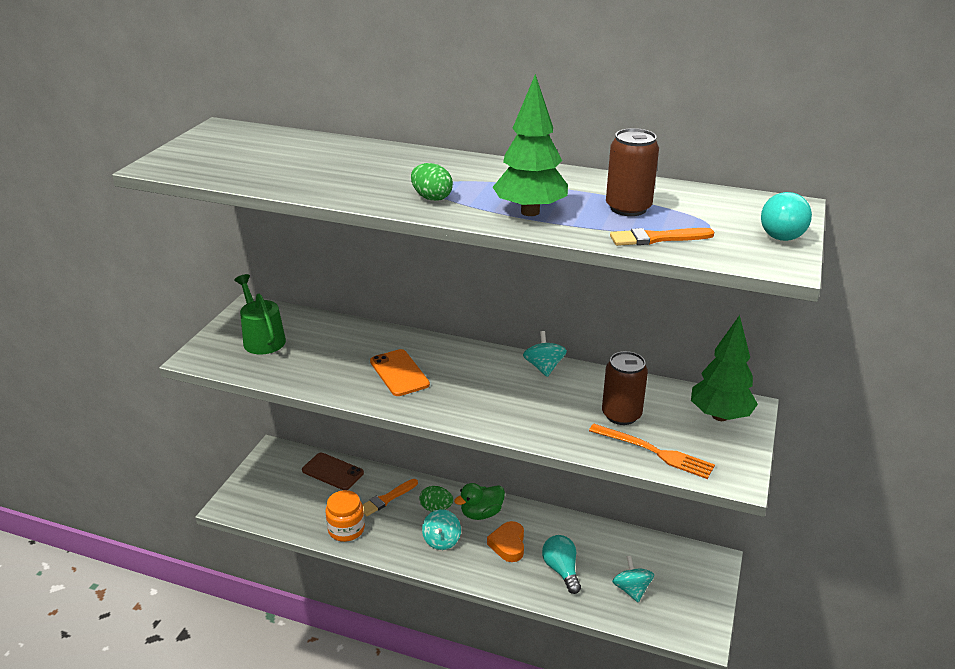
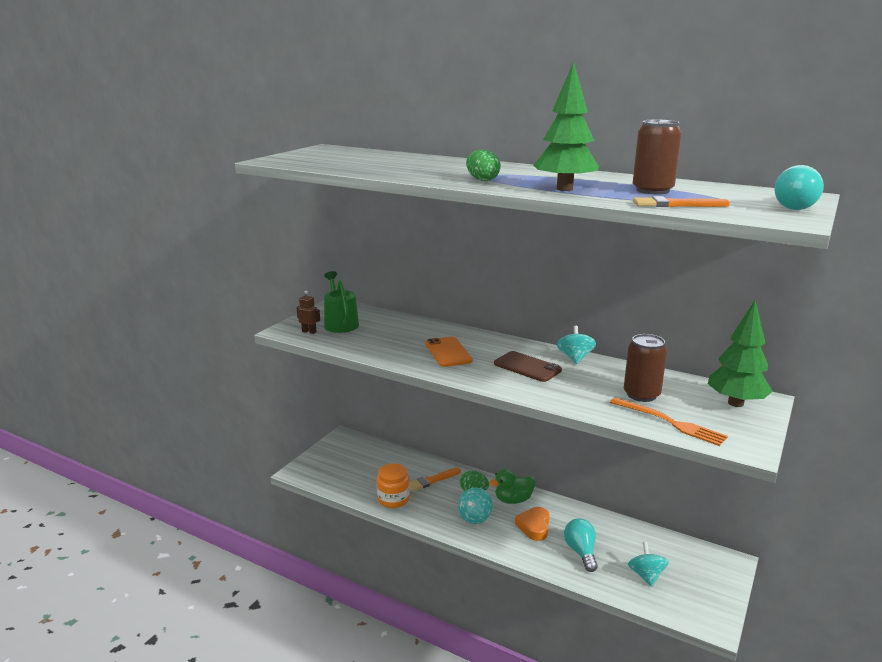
camera: 10 degrees right, 10 degrees down
brown phone [302,453,364,490] -> brown phone moved to [494,351,562,382]
none -> brown robot [297,291,320,334]

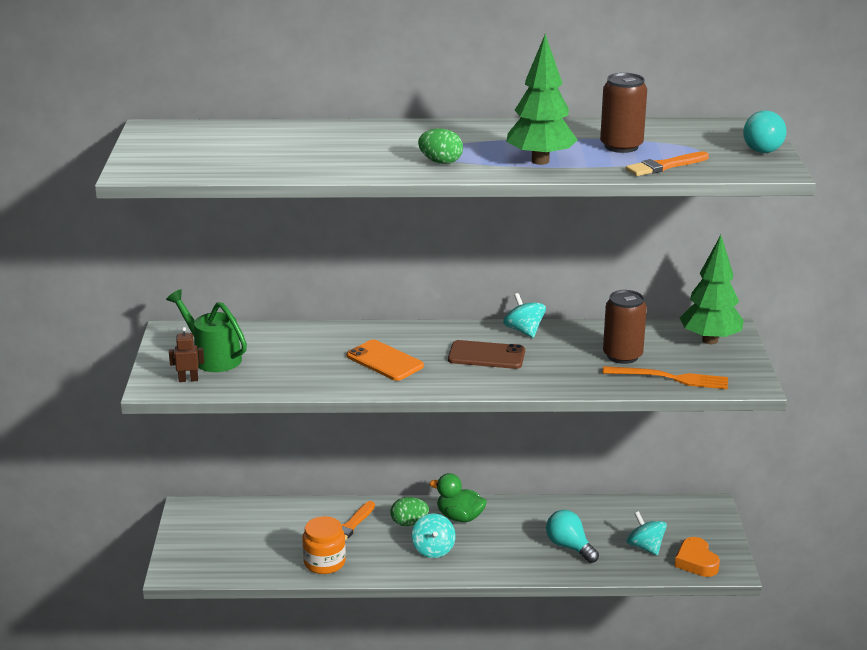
camera: 30 degrees left, 5 degrees up
green duck [489,469,536,504] -> green duck turned 75 degrees clockwise [429,473,487,522]
orange heart [515,507,550,541] -> orange heart moved to [675,537,720,577]

